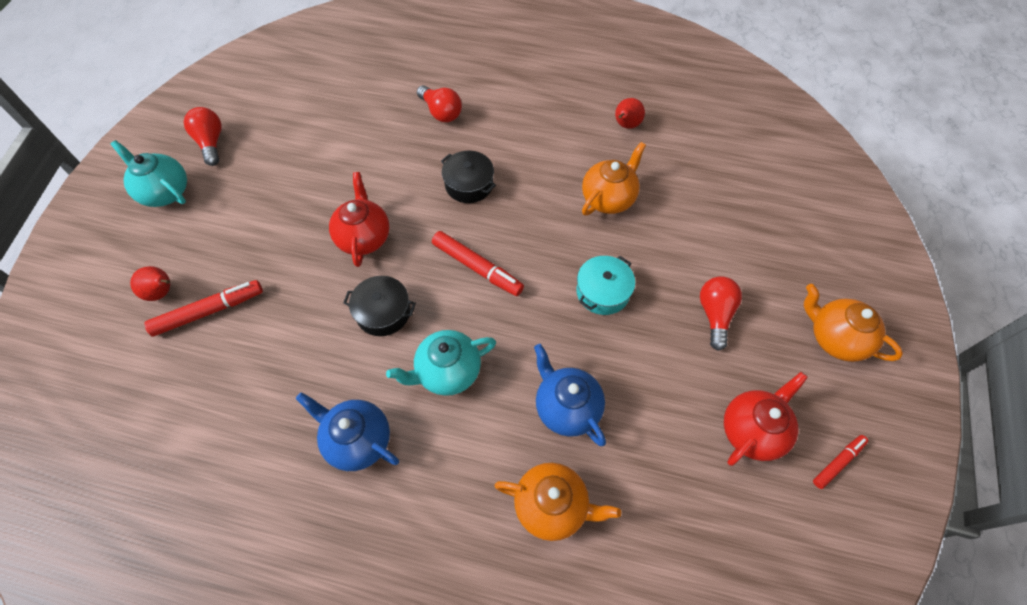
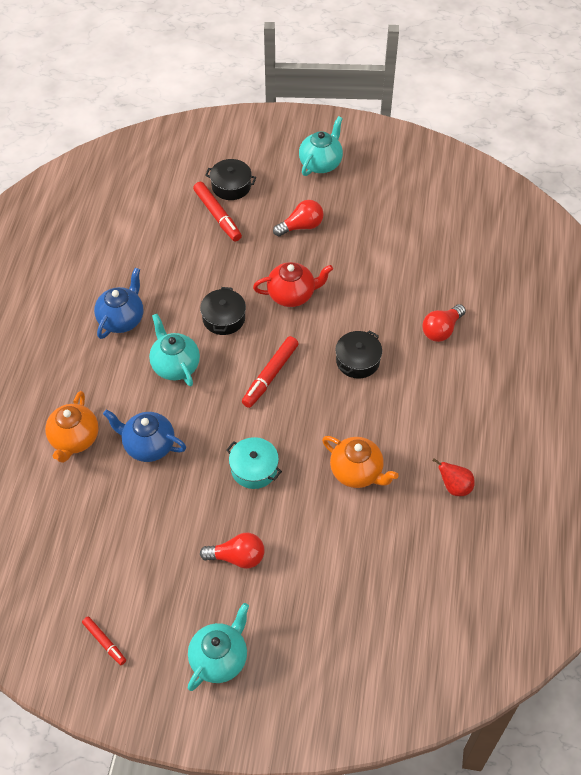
camera: 85 degrees right, 5 degrees down
red pear [130,266,170,301] -> black pot [205,159,256,200]
red light bulb [184,107,222,166] -> red light bulb moved to [273,200,324,236]
blue teapot [534,344,606,446] -> blue teapot turned 120 degrees counterclockwise [103,410,186,462]
red teapot [724,372,808,466] -> none
orange teapot [804,284,903,362] -> turquoise teapot [188,603,249,691]

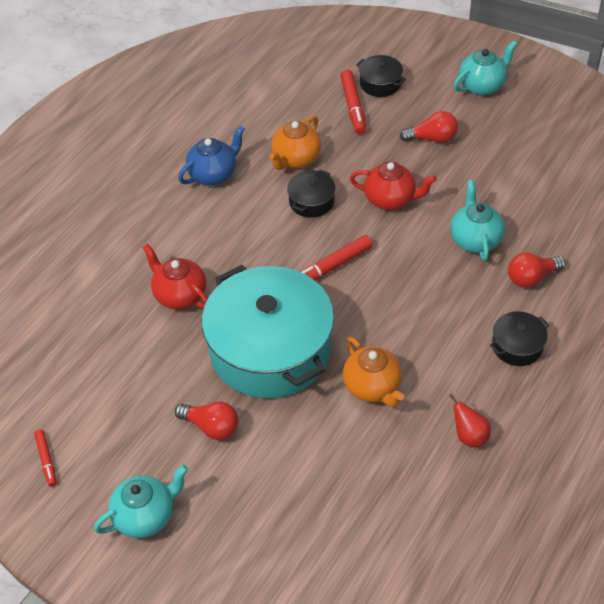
camera: 25 degrees right, 5 degrees down
orange teapot [45,391,99,463] -> orange teapot moved to [269,116,321,170]
blue teapot [103,410,186,462] -> red teapot [143,244,208,310]
turquoise teapot [149,314,200,386] -> turquoise teapot moved to [451,180,505,261]
turquoise pot [226,437,282,489] -> turquoise pot [202,265,334,399], size x2.41
black pot [335,330,382,379] -> black pot moved to [490,311,549,366]

